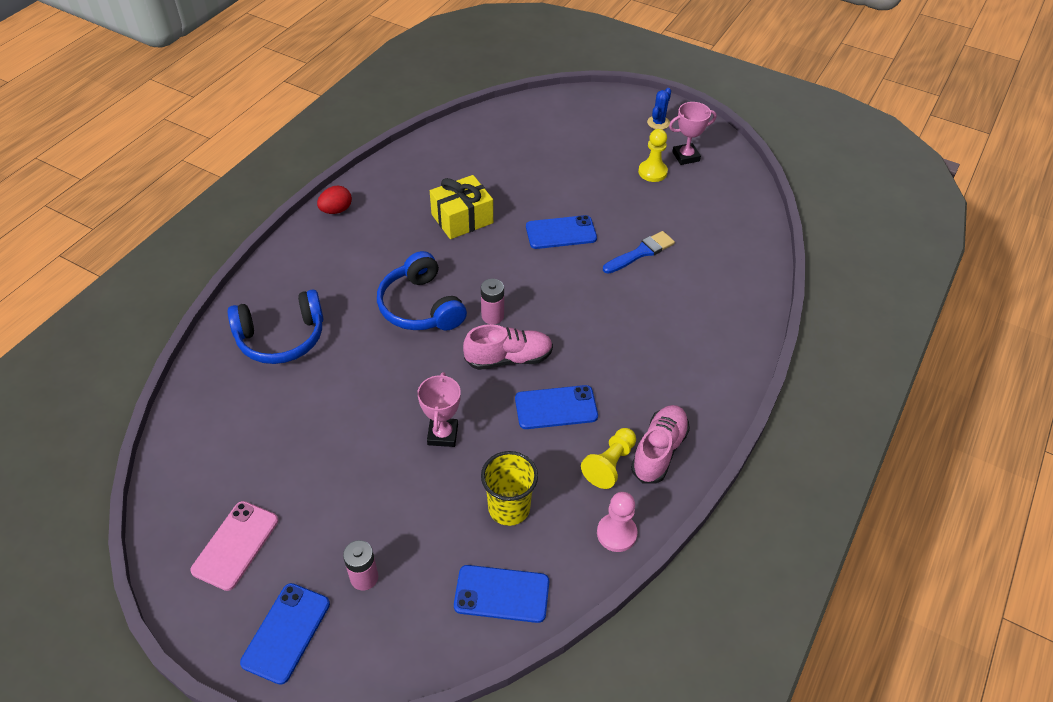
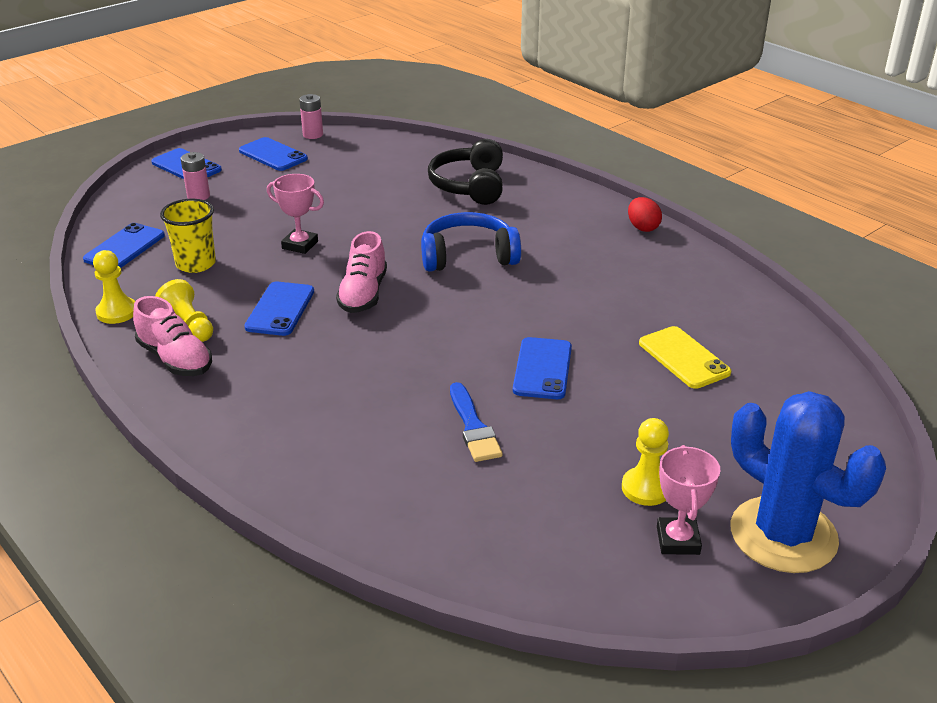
camera: 110 degrees right, 15 degrees down
pink phone [190,501,278,591] -> blue phone [239,137,308,171]
blue headphones [228,289,324,364] -> black headphones [428,139,503,205]
yellow gift [430,175,493,239] -> none
pink battery [481,279,504,325] -> pink battery moved to [299,94,323,139]
pink pawn [597,492,638,552] -> yellow pawn [93,250,135,324]
blue cactus [647,88,671,130] -> blue cactus [731,391,886,573], size x2.47
none -> yellow phone [639,326,731,389]

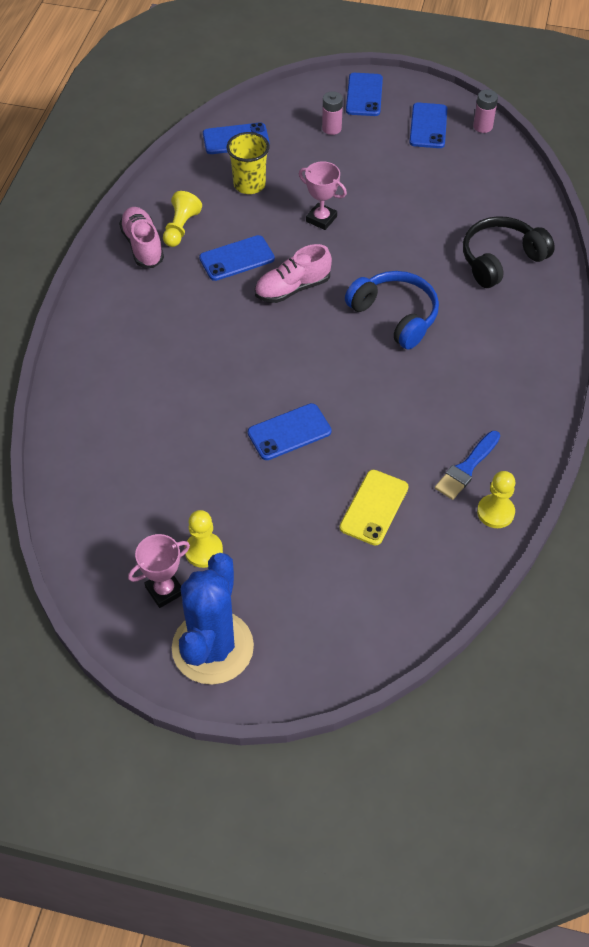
camera: 55 degrees right, 20 degrees up
yellow pawn [93,250,135,324] -> yellow pawn moved to [477,471,515,528]
pink shoe [133,296,212,376] -> pink shoe turned 150 degrees clockwise [119,207,164,268]
pink trophy [267,174,324,254] -> pink trophy turned 45 degrees counterclockwise [299,162,347,230]
blue brush [450,382,503,462] -> blue brush moved to [435,431,500,500]
red egg [628,197,662,232] -> none

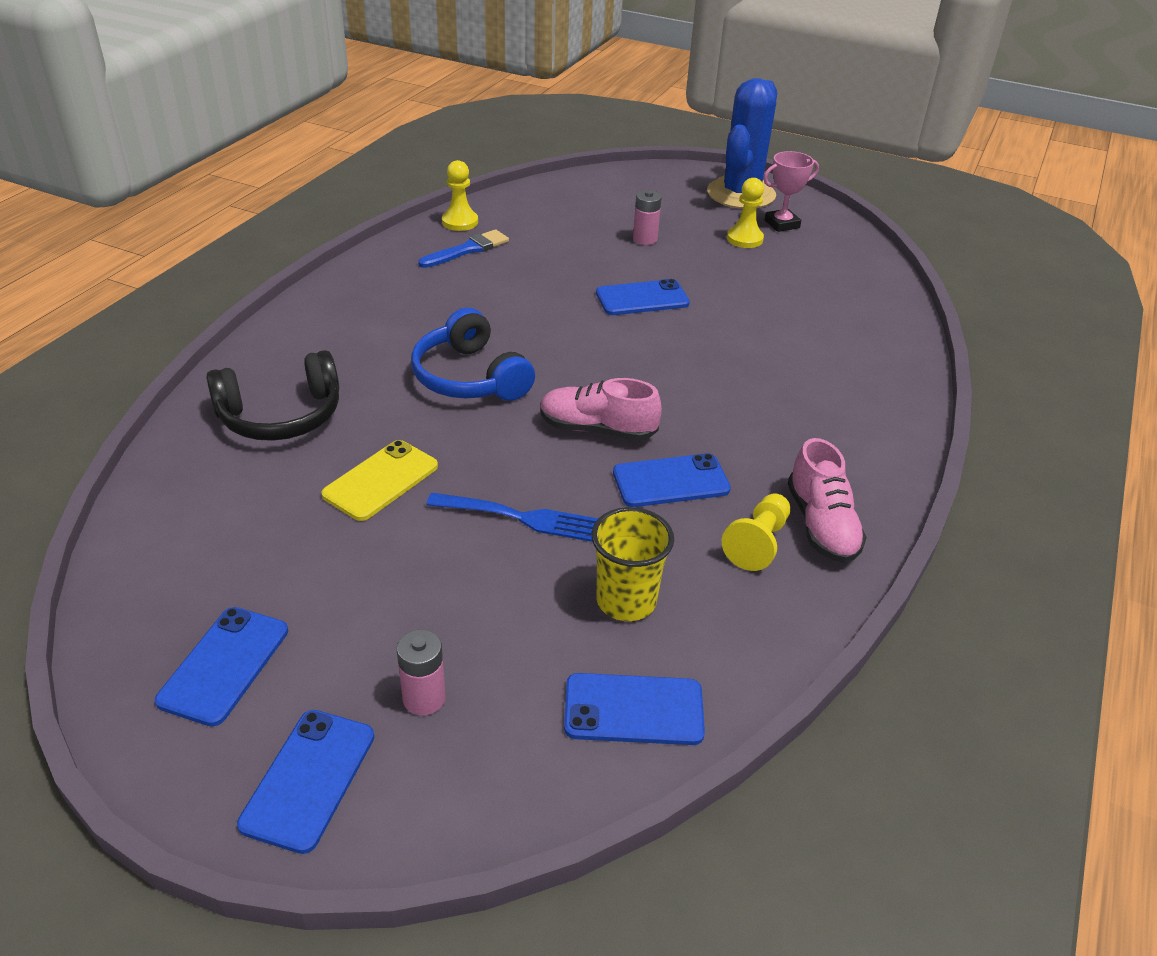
camera: 170 degrees left, 15 degrees down
pink shoe [255,244,332,303] -> pink shoe turned 150 degrees counterclockwise [540,378,662,441]
pink trophy [299,162,347,230] -> blue fork [426,493,598,542]
yellow phone [339,470,409,546] -> yellow phone moved to [321,440,438,521]
pink battery [473,90,498,133] -> pink battery moved to [633,190,662,245]

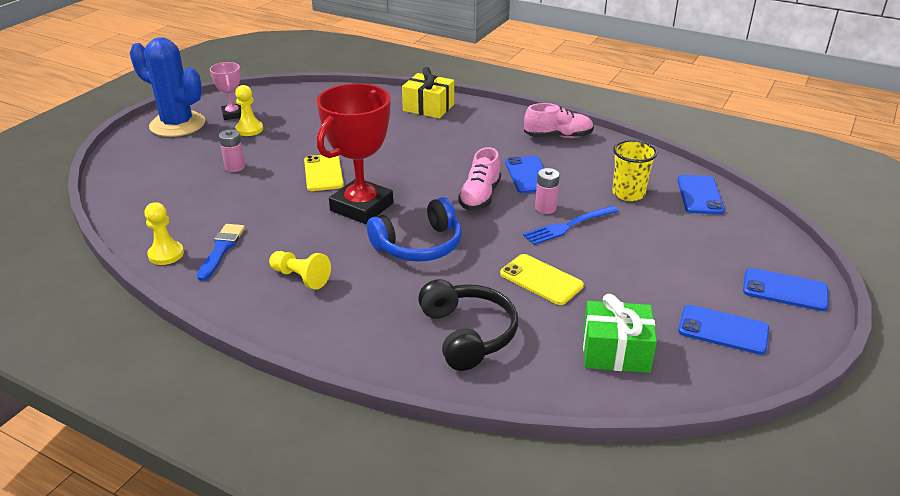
camera: 85 degrees left, 5 degrees down
pink battery [397,629,446,716] -> pink battery moved to [535,168,560,214]
blue brush [418,229,509,268] -> blue brush turned 45 degrees clockwise [197,224,245,281]
blue fork [426,493,598,542] -> blue fork turned 135 degrees counterclockwise [523,206,619,245]
blue phone [596,279,690,315] -> yellow phone [304,155,344,191]
yellow pawn [722,493,790,571] -> yellow pawn moved to [269,251,331,290]
none -> red trophy [317,83,393,224]
none -> yellow gift [402,67,454,119]
none -> green gift [583,294,657,373]

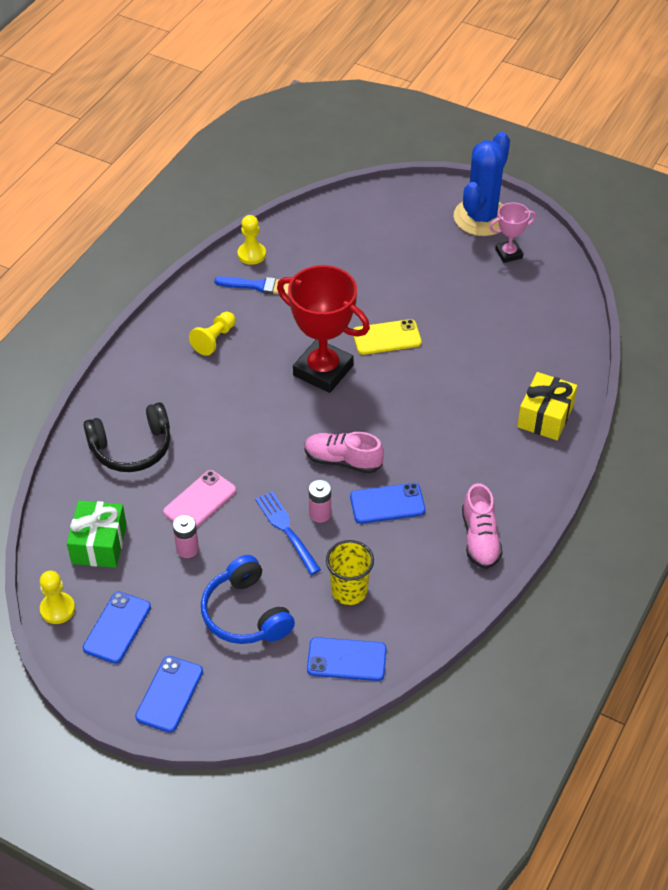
camera: 90 degrees right, 15 degrees up
pink battery [219,129,245,172] -> pink battery moved to [173,515,199,558]
yellow pawn [235,85,263,136] -> yellow pawn moved to [40,571,75,624]
blue headphones [367,197,462,262] -> blue headphones moved to [201,555,295,644]
yellow phone [500,254,584,305] -> pink phone [163,470,236,528]

